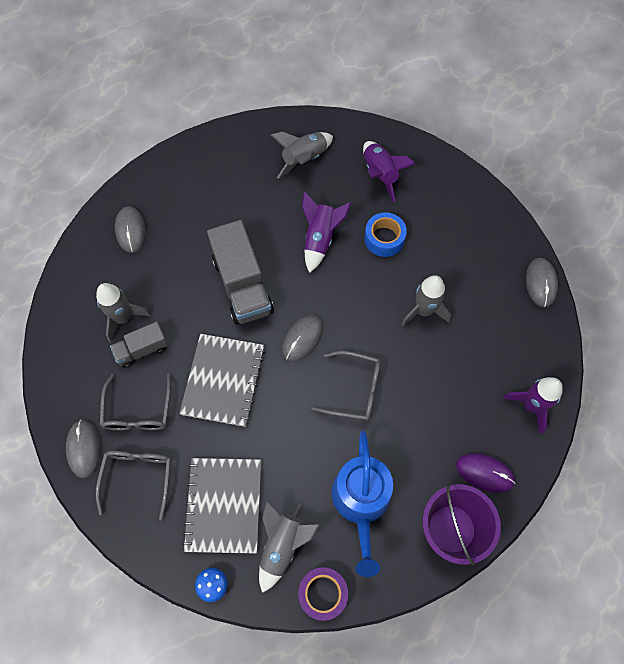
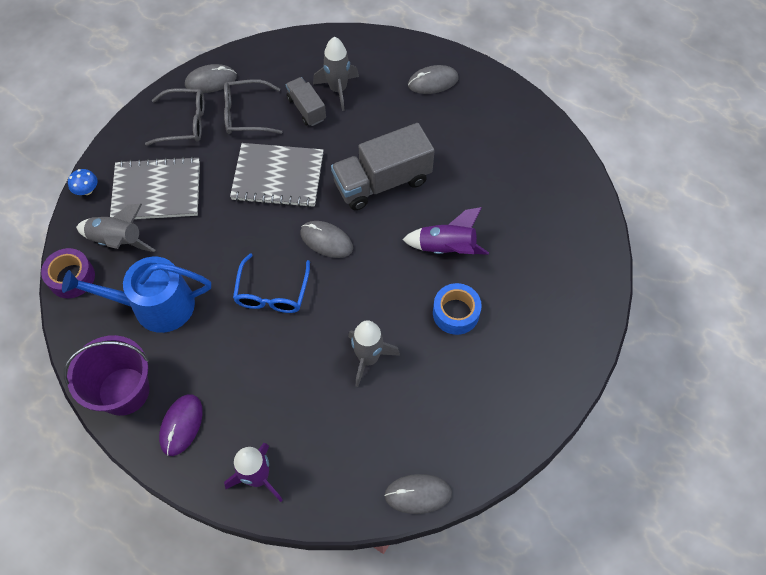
camera: 85 degrees right, 5 degrees down
grey rocket [271,132,333,179] -> none
grey glasses [312,351,380,420] -> blue glasses [233,253,310,313]
purple rocket [363,141,415,202] -> none

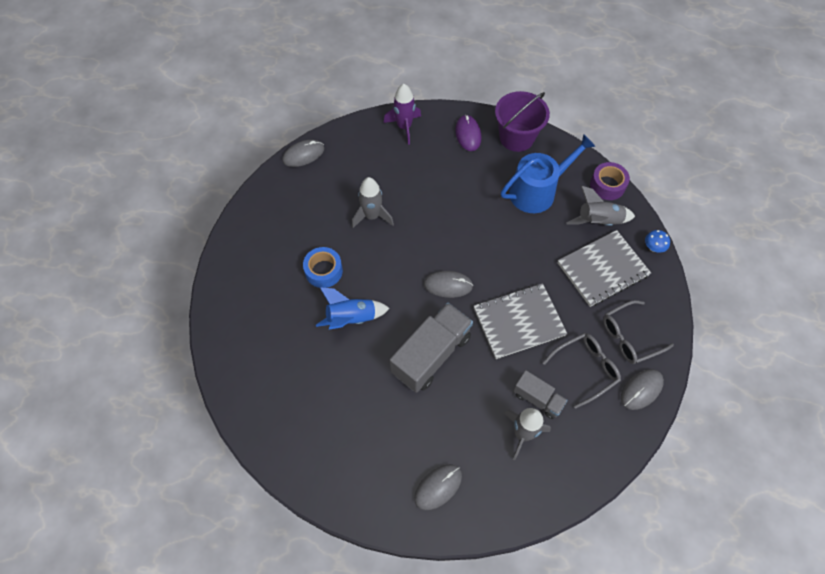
camera: 155 degrees right, 0 degrees up
blue glasses [233,253,310,313] -> none
purple rocket [402,207,489,255] -> blue rocket [316,287,390,330]

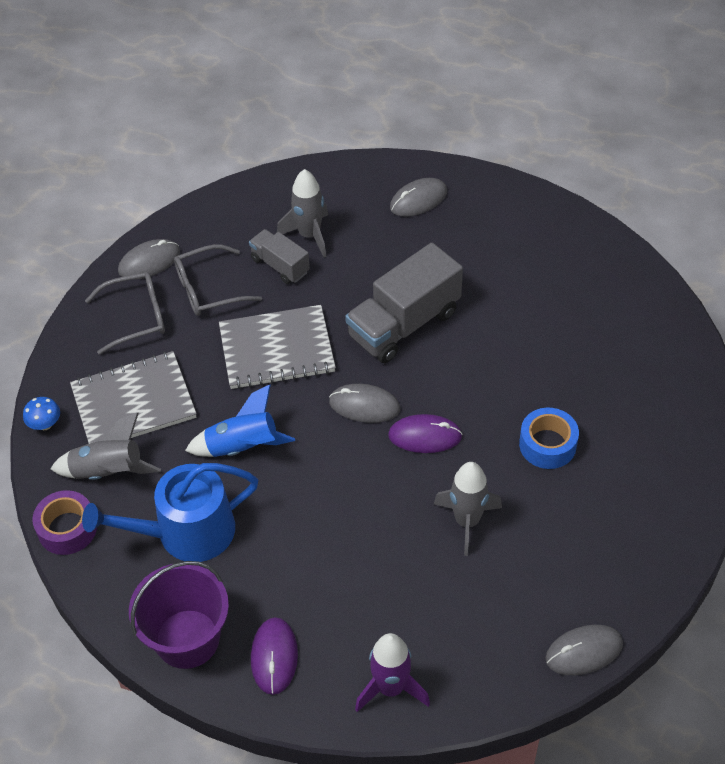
camera: 170 degrees left, 10 degrees down
blue rocket [316,287,390,330] -> blue rocket moved to [185,384,295,457]
none -> purple mouse [388,414,462,453]

